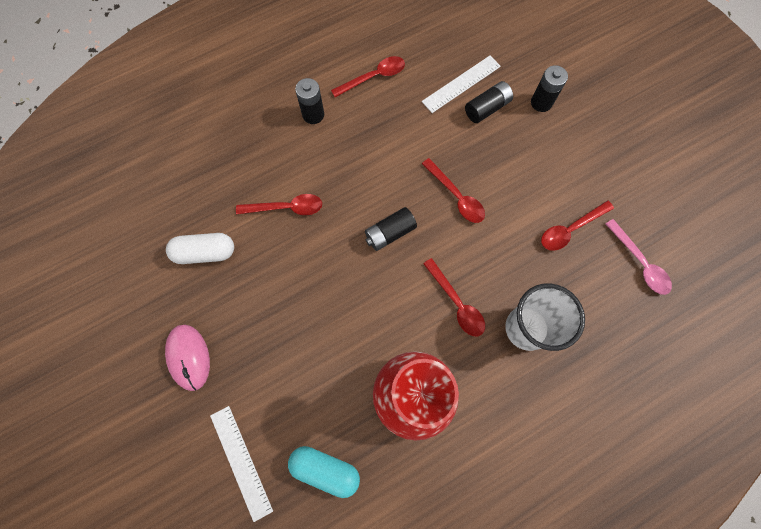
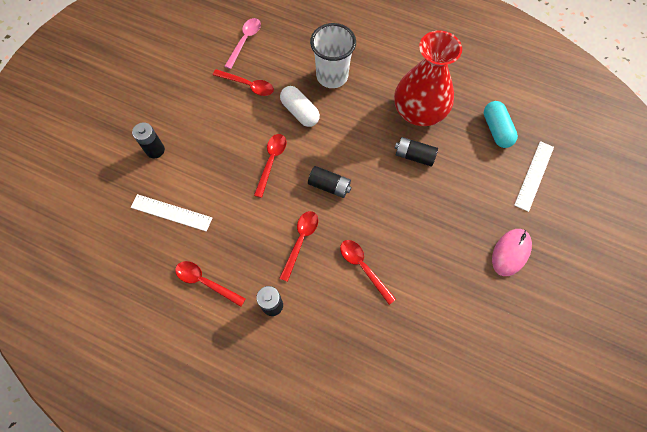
camera: 125 degrees left, 5 degrees down
white capsule [166,233,234,264] -> white capsule moved to [280,86,320,127]
red spoon [423,258,485,336] -> red spoon moved to [279,211,318,282]
black battery [465,81,513,123] -> black battery moved to [395,137,438,166]

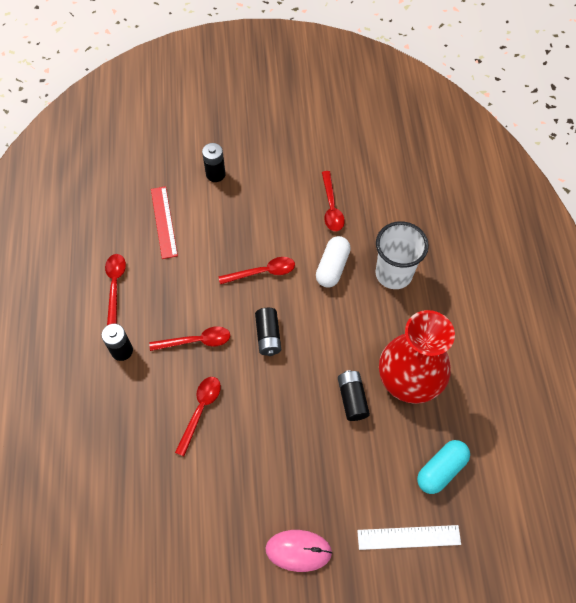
camera: 60 degrees right, 5 degrees down
white ruler [131,194,212,232] -> red ruler [151,186,178,259]
pink spoon [224,18,261,69] -> none

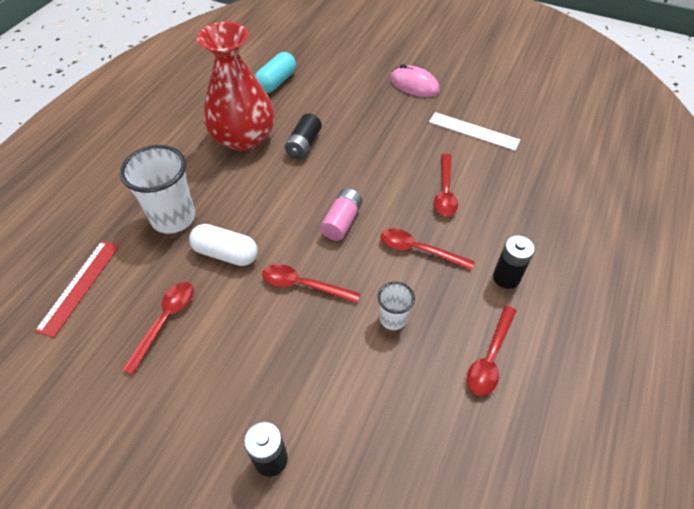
camera: 150 degrees left, 10 degrees down
red ruler [151,186,178,259] -> red ruler moved to [35,241,119,338]
red spoon [175,377,221,456] -> red spoon turned 45 degrees counterclockwise [434,154,458,216]
black battery [255,308,281,356] -> pink battery [320,188,363,241]
white capsule [316,236,351,288] -> white capsule turned 60 degrees clockwise [189,224,258,266]
white ruler [357,525,461,550] -> white ruler moved to [429,112,520,151]
turquoise capsule [417,440,470,494] -> turquoise capsule turned 45 degrees counterclockwise [255,52,296,93]
none -> white cup [378,282,415,330]

